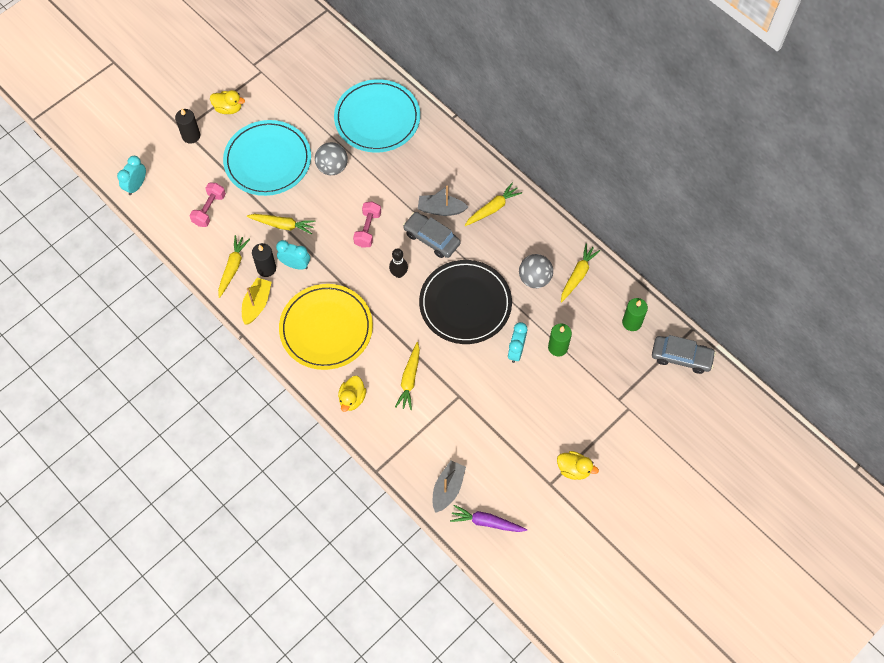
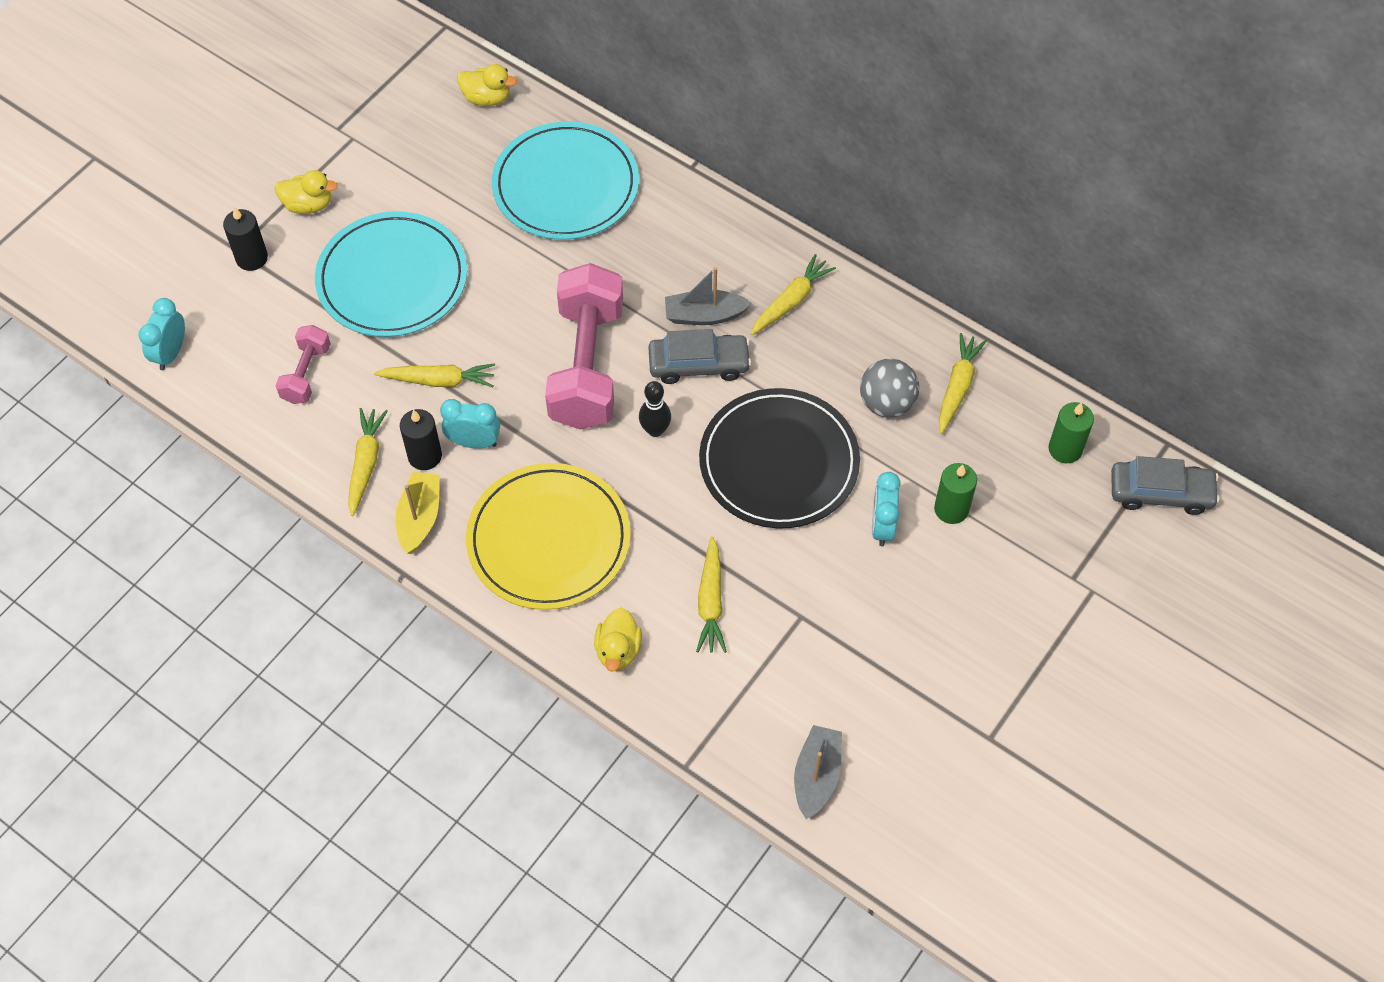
camera: 10 degrees left, 5 degrees down
grey ball [315,142,348,175] -> none
pink dumbbell [353,201,381,248] -> pink dumbbell [545,263,623,430], size x2.05
grey car [403,212,460,258] -> grey car turned 150 degrees clockwise [648,329,751,384]
purple carrot [450,505,527,532] -> none
yellow duck [557,451,599,480] -> yellow duck moved to [457,64,517,106]

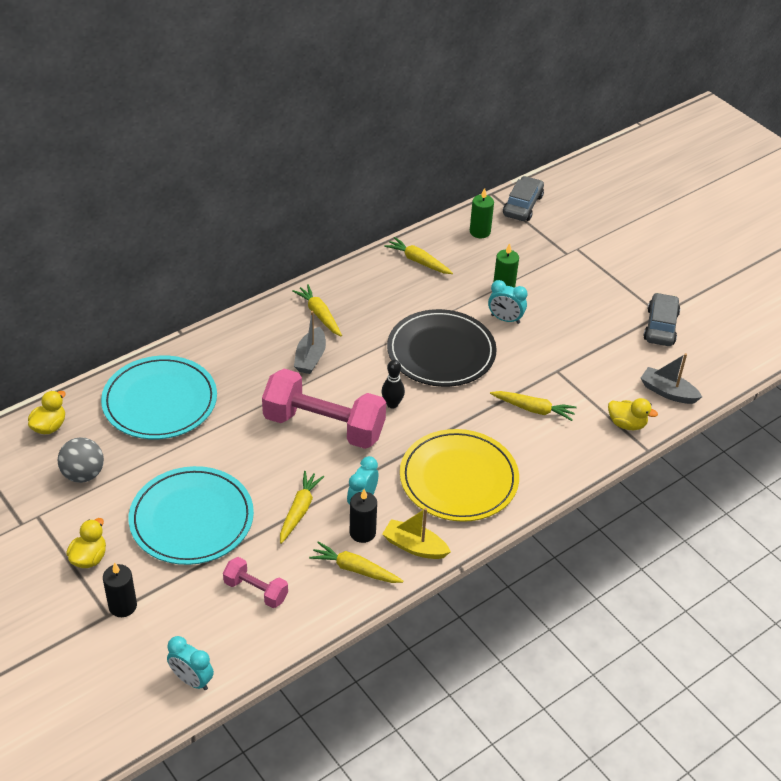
camera: 75 degrees left, 15 degrees down
yellow duck [594,608,642,672] -> yellow duck moved to [608,398,658,430]
grey car [648,329,751,384] -> grey car moved to [644,293,680,346]
grey ball [860,359,919,417] -> grey ball moved to [57,437,104,483]

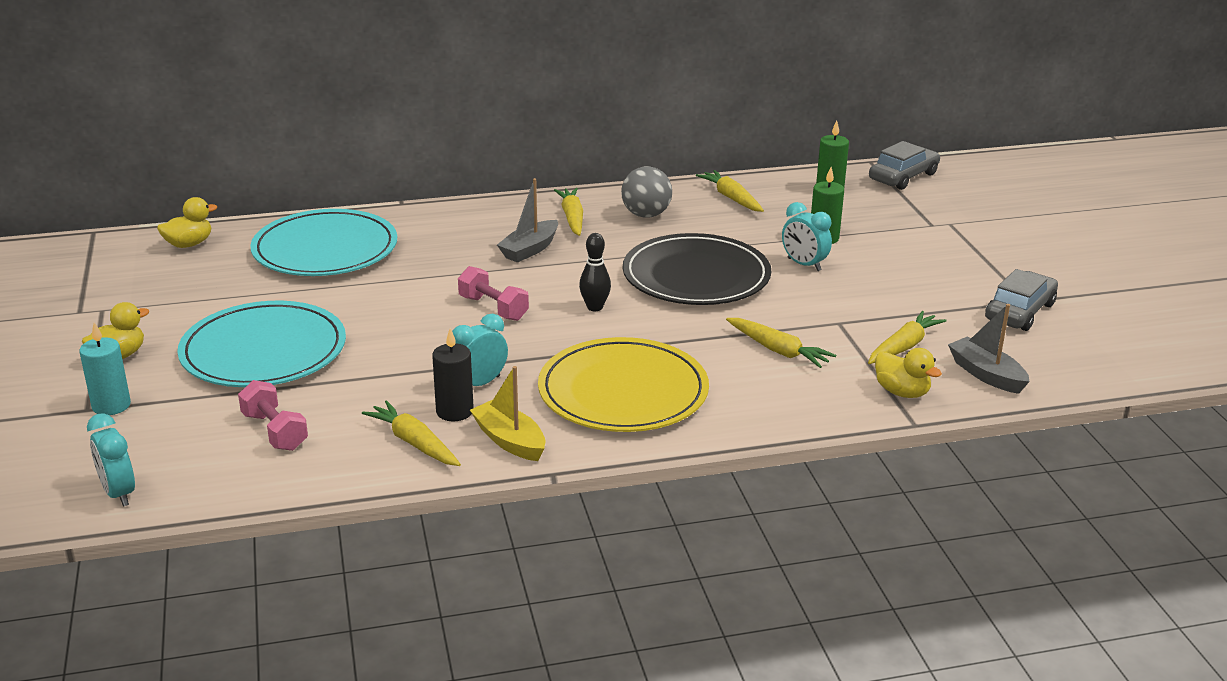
camera: 25 degrees right, 15 degrees down
grey ball [57,437,104,483] -> grey ball moved to [621,166,672,218]
black candle [103,563,137,617] -> turquoise candle [79,322,131,415]
pink dumbbell [262,369,386,449] -> pink dumbbell [458,266,529,321], size x0.49
yellow carrot [280,471,324,544] -> yellow carrot moved to [868,311,947,364]

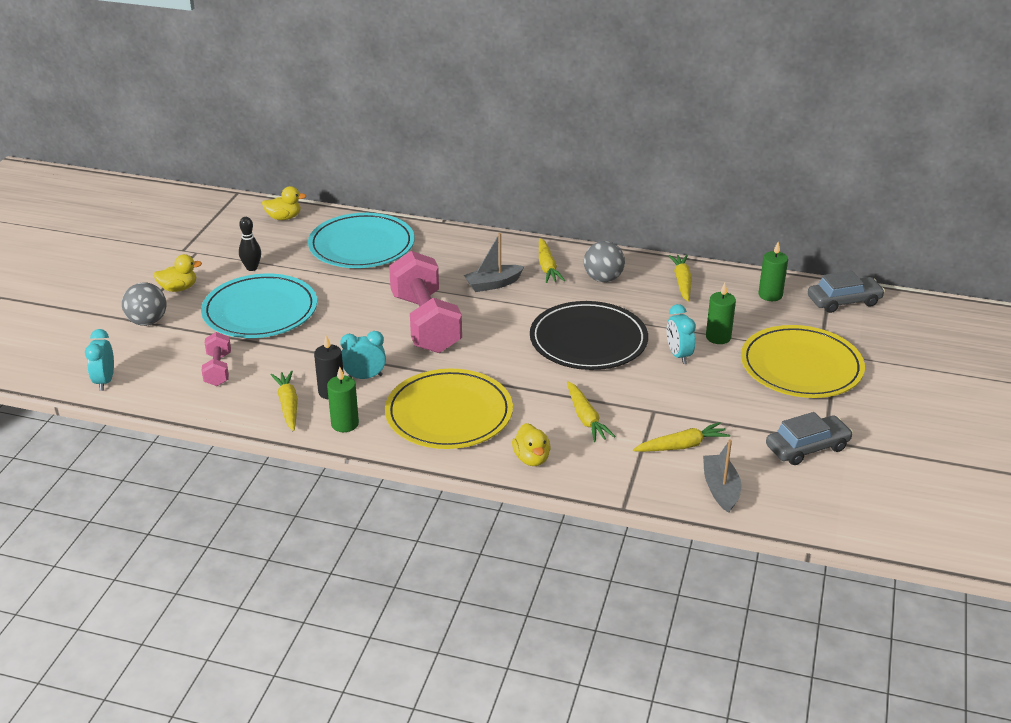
camera: 30 degrees right, 5 degrees up
turquoise candle [79,322,131,415] -> grey ball [122,282,166,326]
pink dumbbell [458,266,529,321] -> pink dumbbell [389,251,462,353], size x2.05
yellow boat [470,366,546,461] -> green candle [327,367,359,432]
yellow carrot [554,188,583,236] -> yellow carrot turned 150 degrees clockwise [539,238,565,283]
black bowling pin [579,233,611,311] -> black bowling pin moved to [239,217,261,271]
yellow duck [875,348,942,398] -> yellow duck moved to [512,423,551,466]
none -> yellow plate [741,325,865,398]

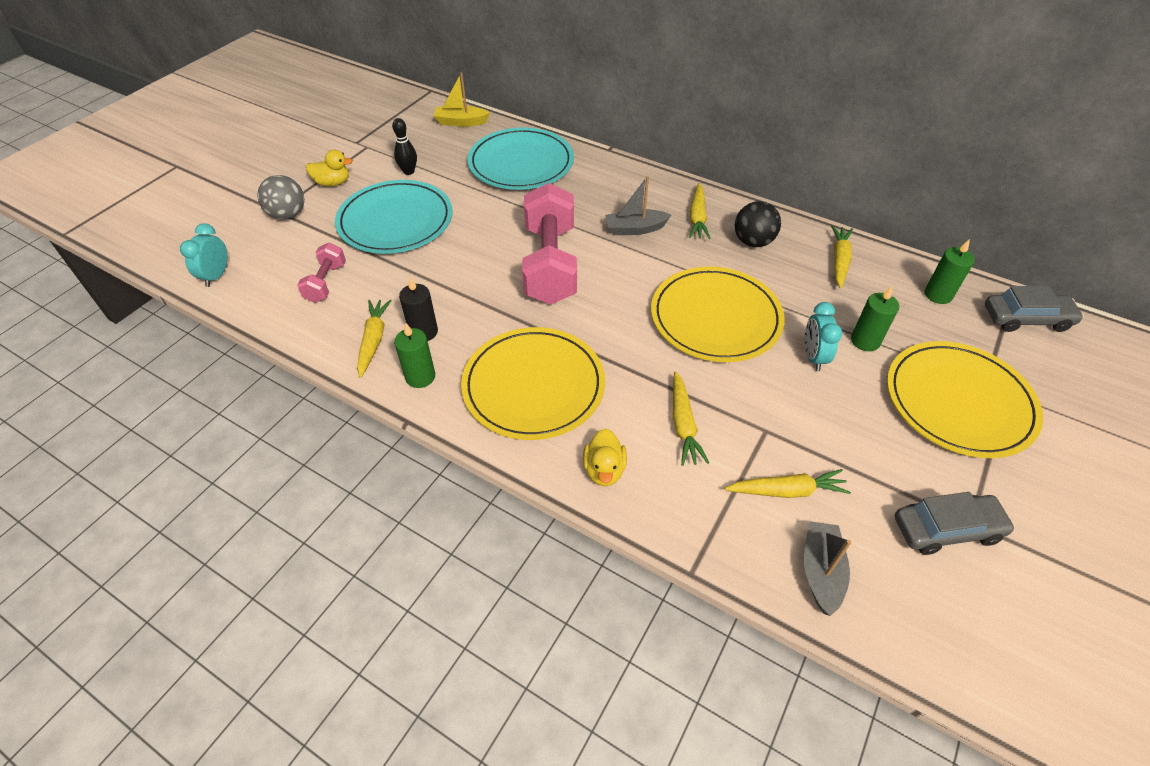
camera: 15 degrees right, 15 degrees up
yellow duck [262,186,306,220] -> yellow boat [433,72,490,127]
turquoise clock [340,331,386,379] -> none
black plate [530,301,648,370] -> yellow plate [651,267,785,362]
grey ball [584,241,625,282] -> black ball [735,201,781,247]

